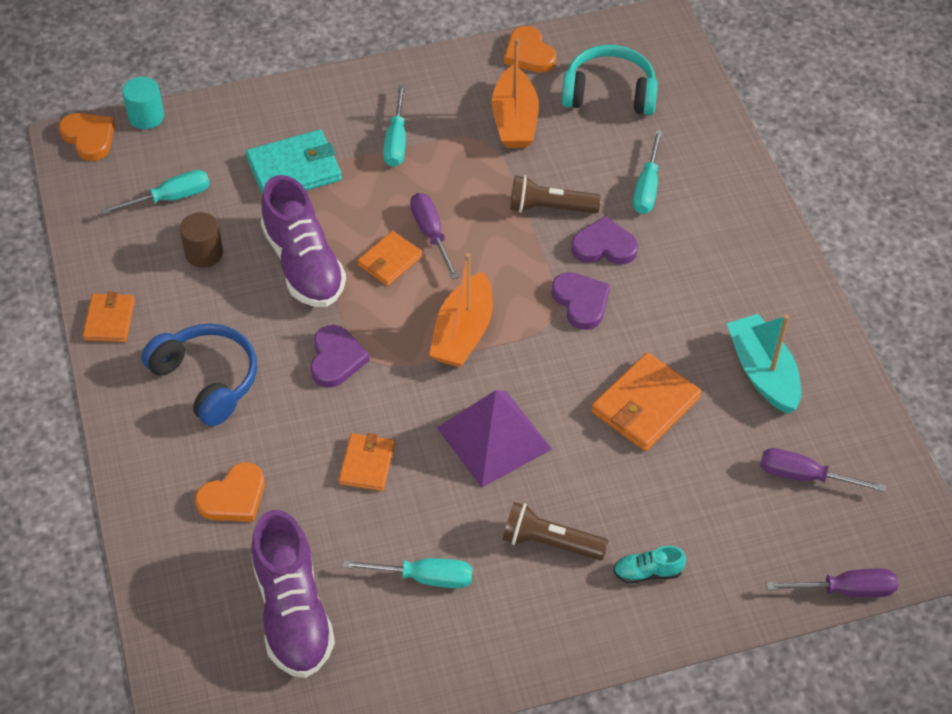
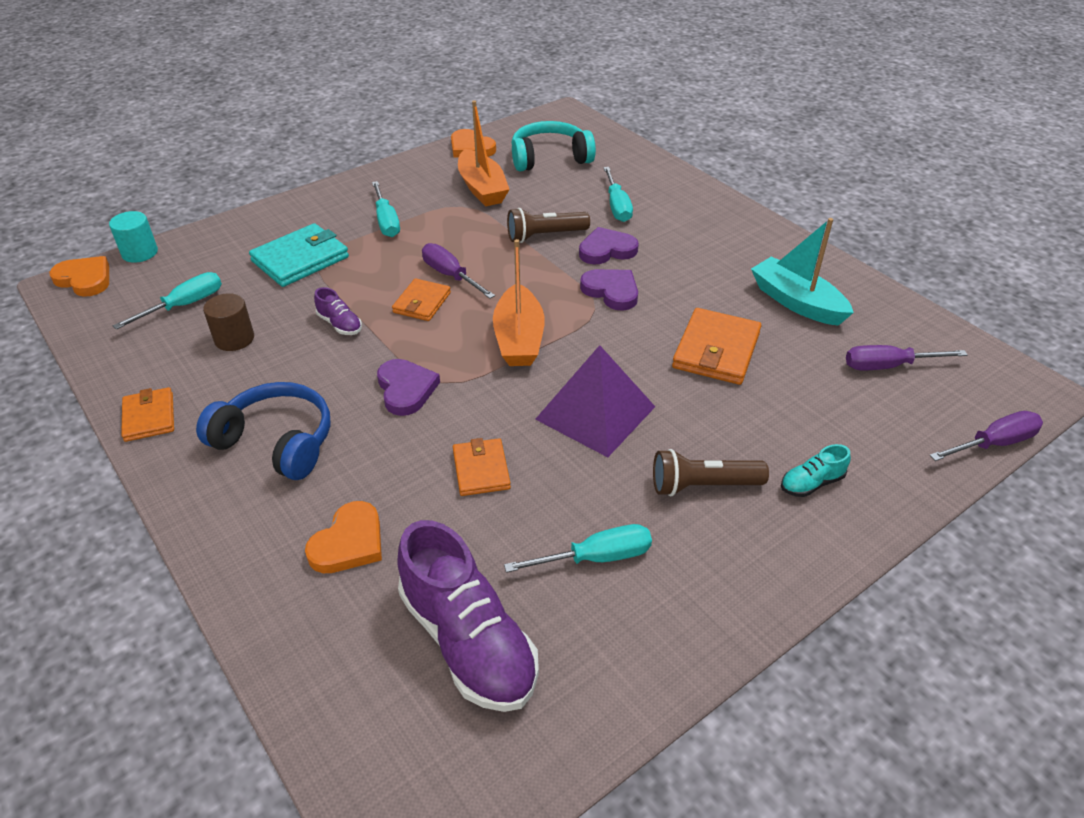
camera: 20 degrees left, 10 degrees down
purple shoe [261,175,346,307] -> purple shoe [314,287,362,335], size x0.45

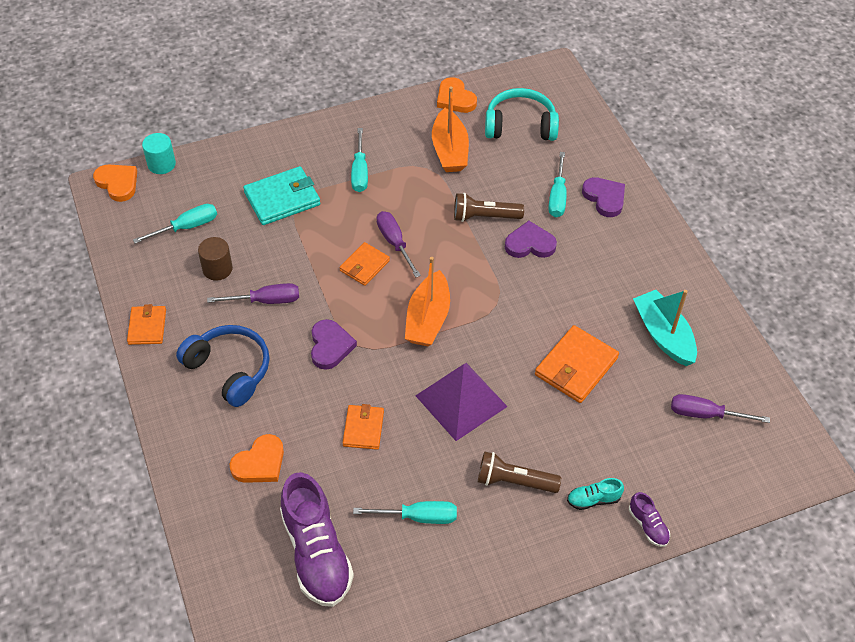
camera: 15 degrees right, 10 degrees up
purple shoe [314,287,362,335] -> purple shoe moved to [629,492,670,547]
purple heart [580,269,638,311] -> purple heart moved to [582,177,625,217]
purple screwdriver [929,411,1043,461] -> purple screwdriver moved to [207,283,299,304]

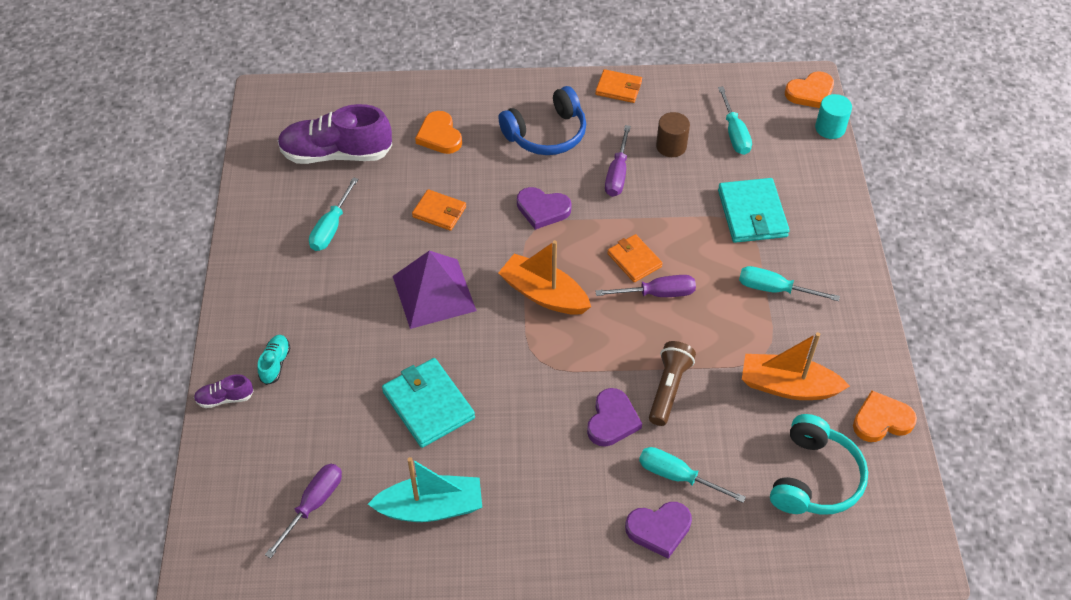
camera: 110 degrees right, 0 degrees up
brown flashlight [478,451,561,493] -> none
orange wallet [535,325,619,403] -> turquoise wallet [382,358,475,448]

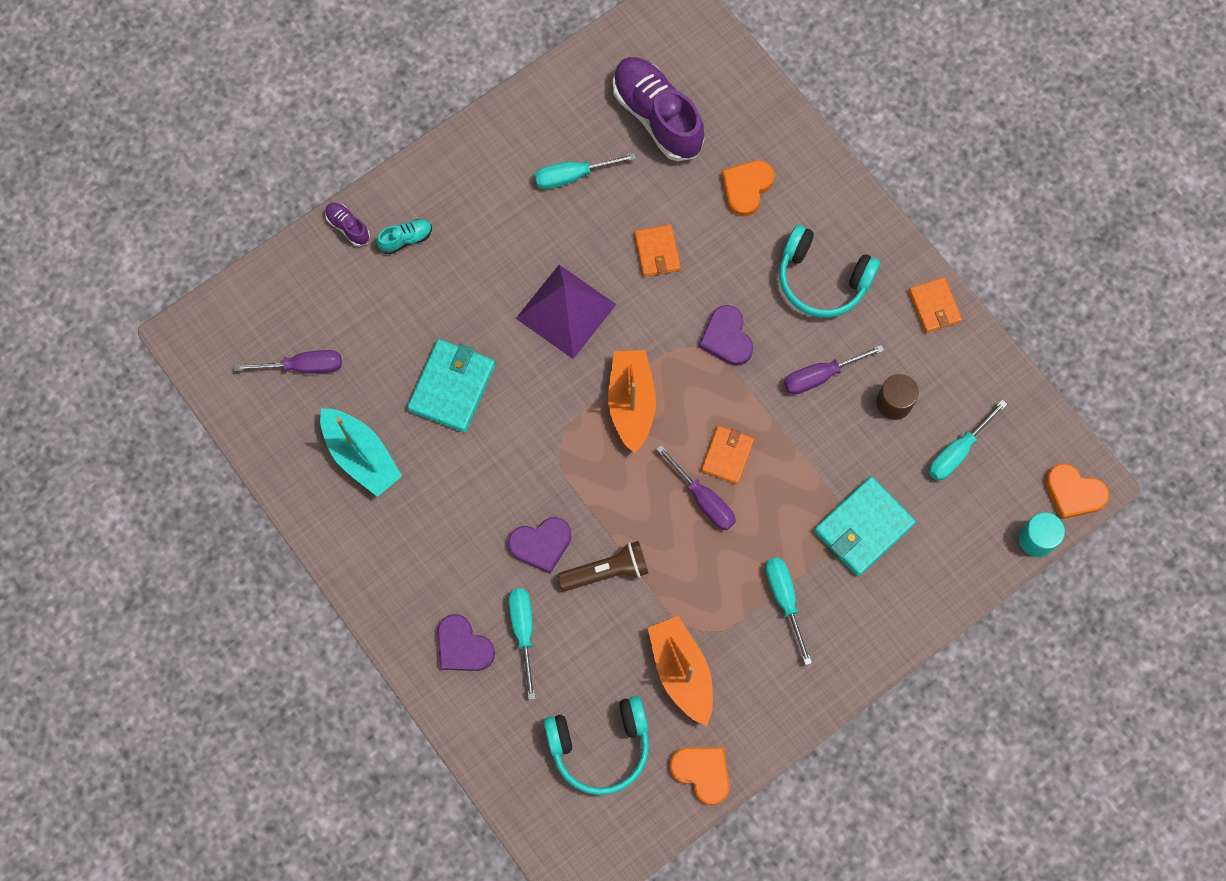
camera: 55 degrees right, 20 degrees up
blue headphones [498,86,586,155] -> turquoise headphones [779,225,880,318]

